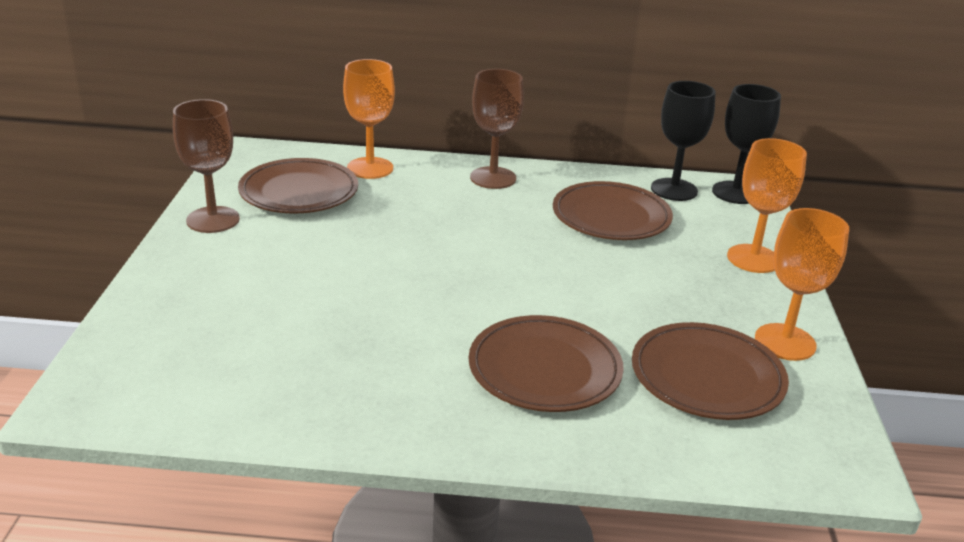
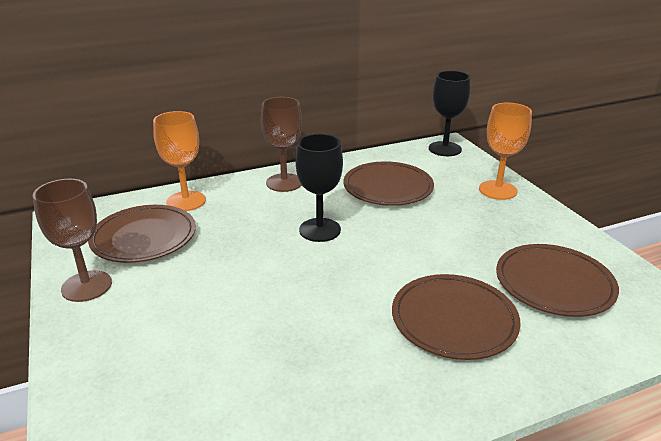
camera: 25 degrees left, 0 degrees up
black goblet [651,81,716,201] -> black goblet moved to [296,134,343,242]
orange goblet [755,208,849,361] -> none

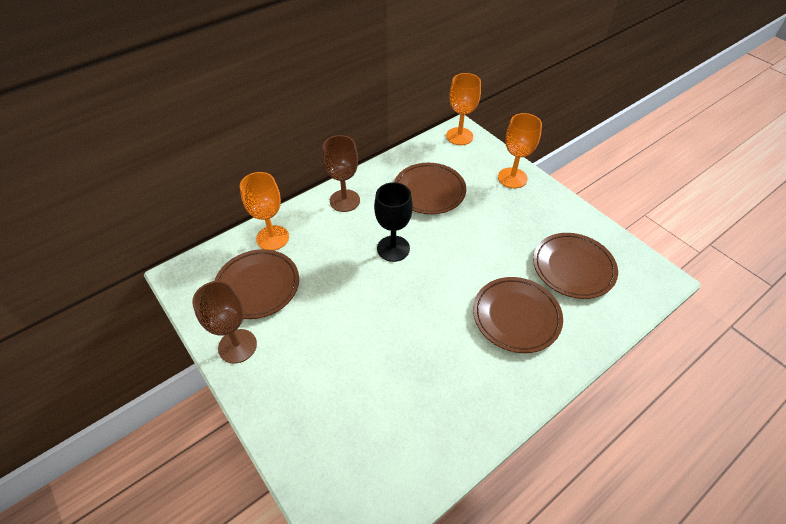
camera: 15 degrees left, 20 degrees up
black goblet [429,71,471,156] -> orange goblet [446,73,481,145]

